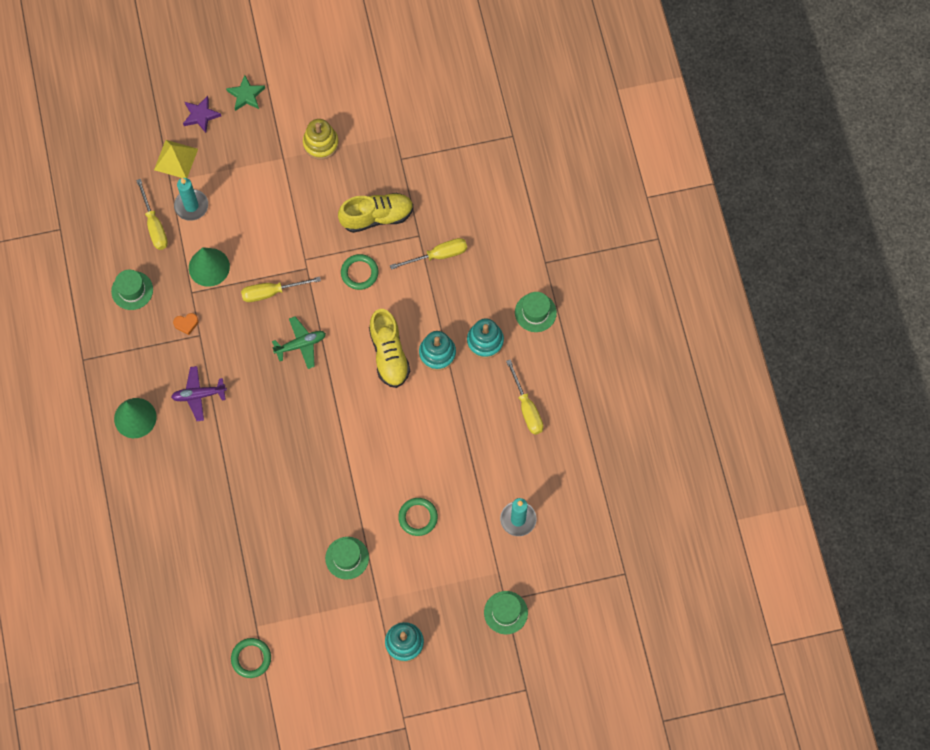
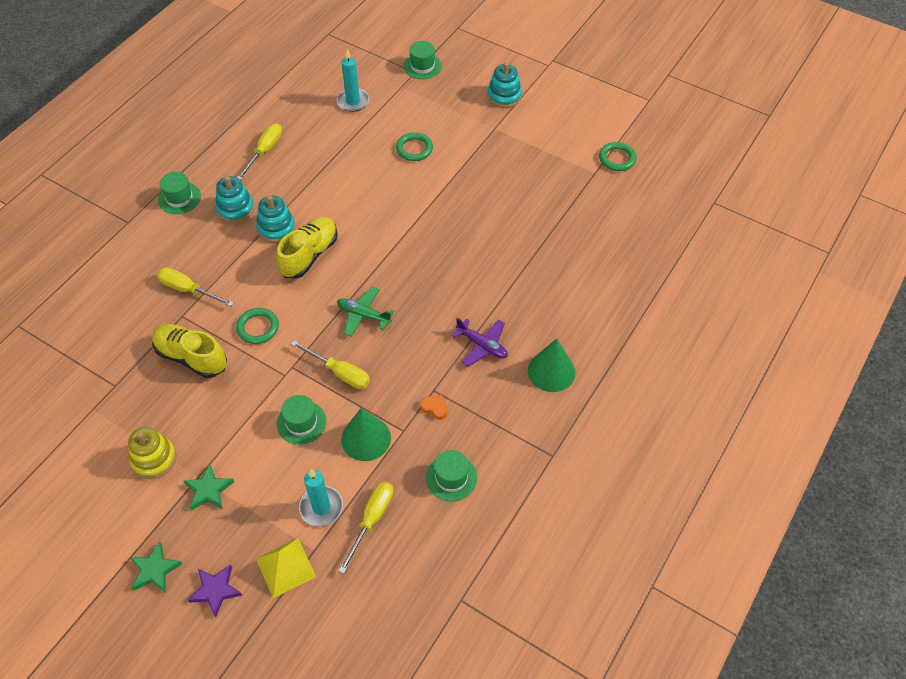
camera: 135 degrees left, 15 degrees down
green hat [325,537,369,579] -> green hat moved to [277,395,326,445]
none -> green star [184,464,234,511]

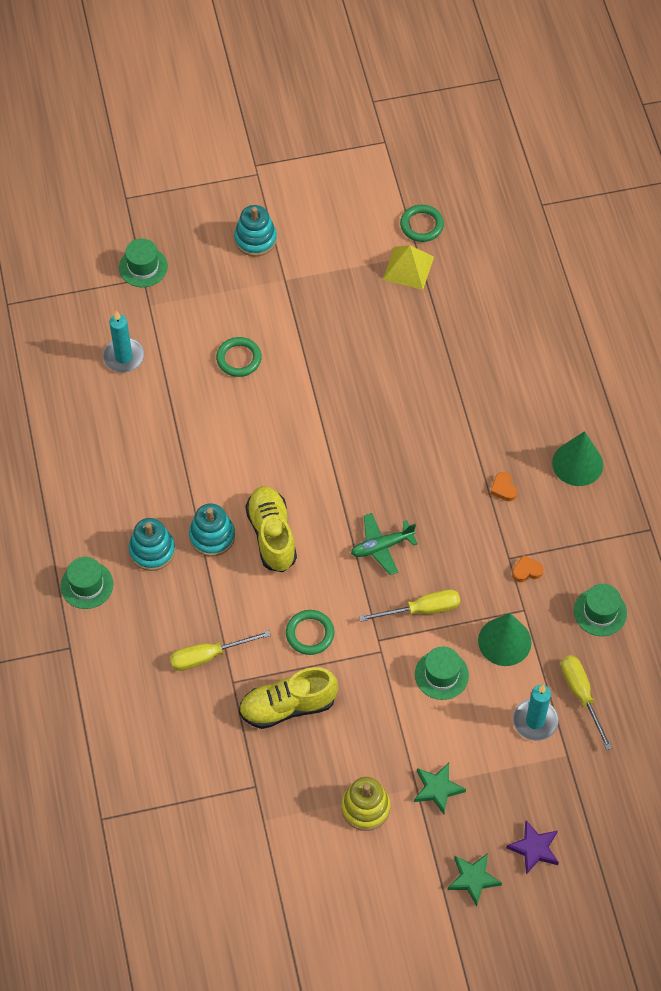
camera: 45 degrees left, 5 degrees up
yellow screwdriver [237,123,282,180] -> none
yellow pyramid [256,538,316,598] -> yellow pyramid moved to [383,245,434,290]
purple plane [451,318,508,367] -> orange heart [490,472,517,501]

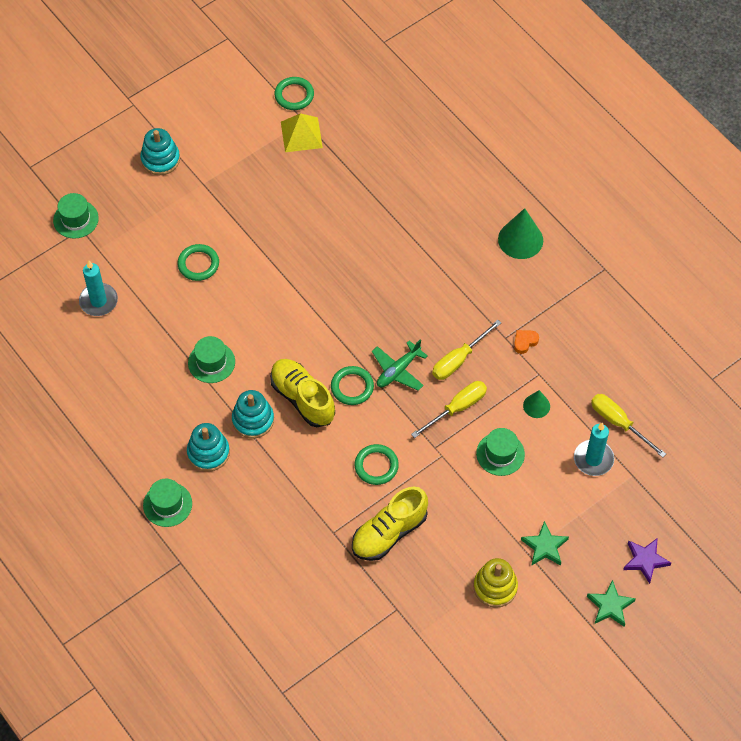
camera: 25 degrees left, 0 degrees up
yellow screwdriver [170,630,271,671] -> yellow screwdriver moved to [432,320,501,380]
green cone [478,613,532,666] -> green cone [523,390,550,418], size x0.57
orange heart [490,472,517,501] -> none
green hat [574,584,627,636] -> green hat moved to [188,336,235,383]
none -> green ring [331,366,374,405]

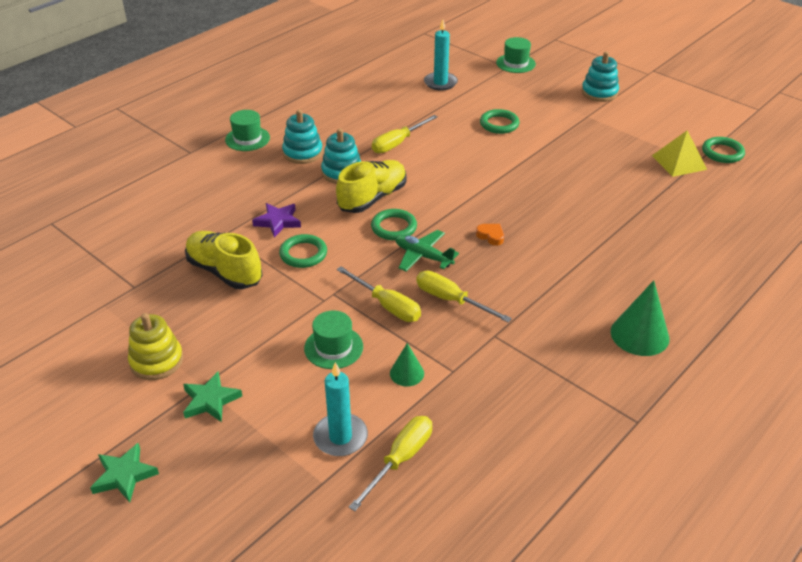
camera: 80 degrees right, 20 degrees down
green hat [188,336,235,383] -> yellow screwdriver [372,115,437,153]
orange heart [514,330,539,354] -> orange heart moved to [476,224,504,246]
purple star [623,538,671,584] -> purple star moved to [252,203,301,238]

